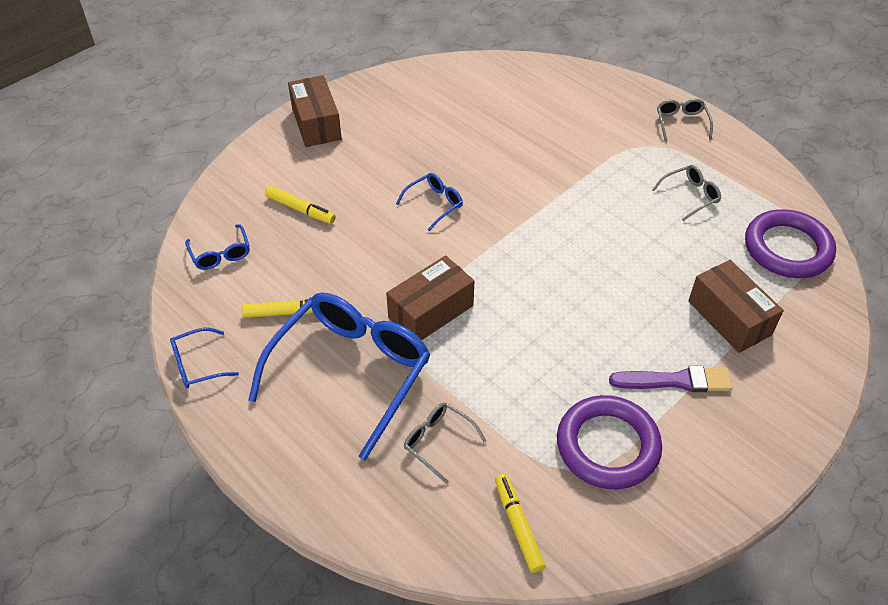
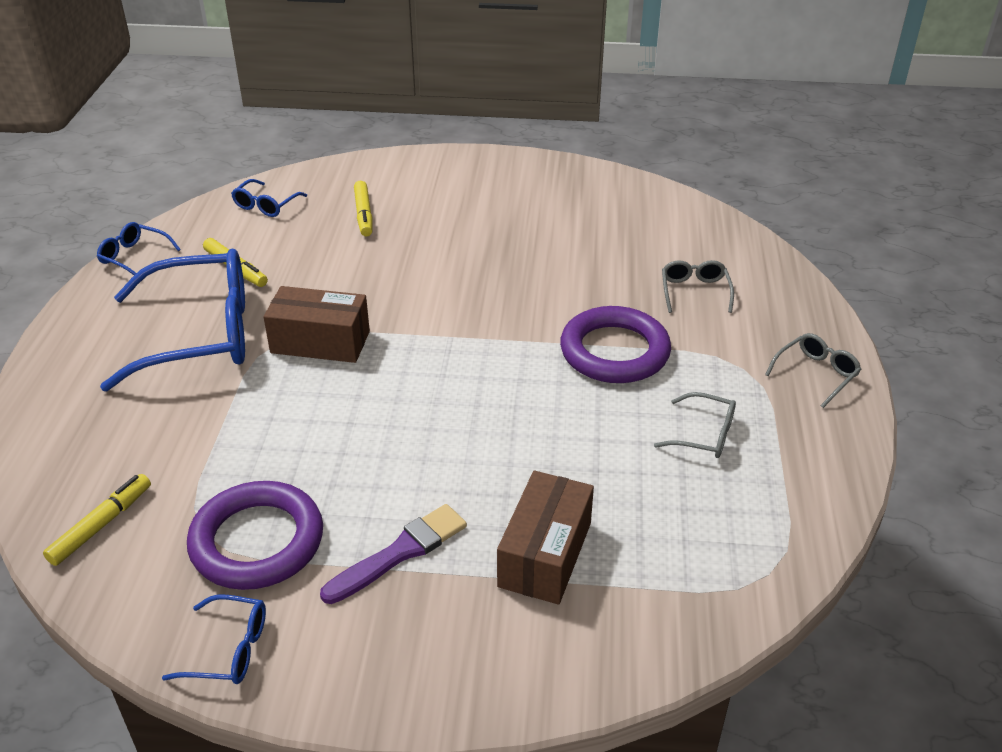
camera: 50 degrees right, 10 degrees down
brown box [288,75,342,147] -> none
blue glasses [396,173,463,231] -> blue glasses moved to [162,594,266,684]
grey glasses [404,402,486,484] -> grey glasses moved to [662,260,734,313]
purple brush [609,366,733,392] -> purple brush turned 90 degrees counterclockwise [320,504,467,604]
purple ring [745,209,836,278] -> purple ring moved to [560,306,671,383]

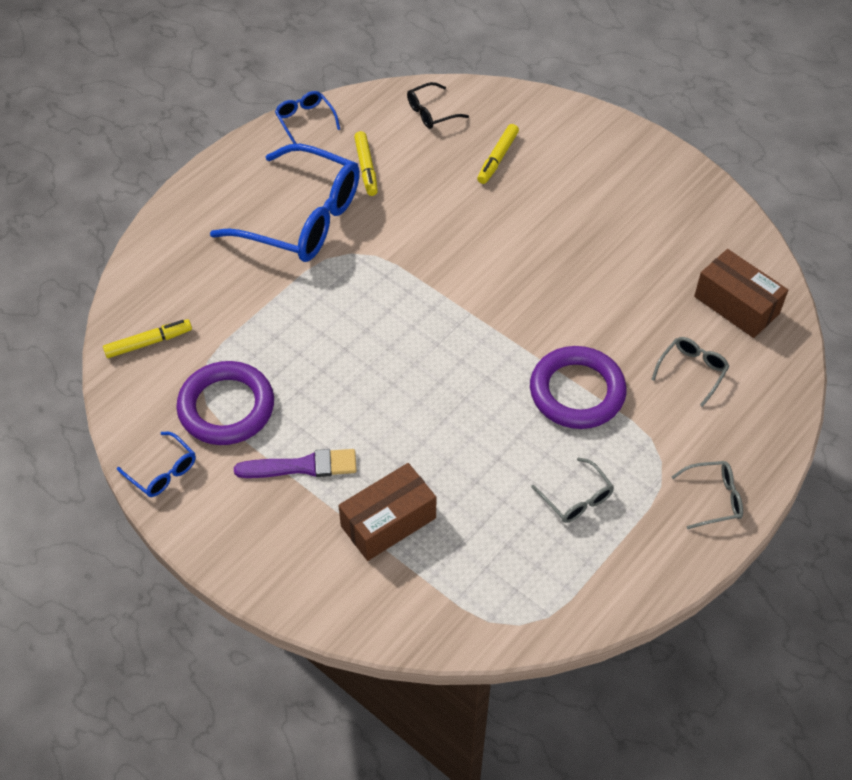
camera: 35 degrees right, 15 degrees up
blue glasses [231,179,307,217] -> black glasses [407,82,469,129]
brown box [264,286,370,363] -> brown box moved to [694,249,788,338]

